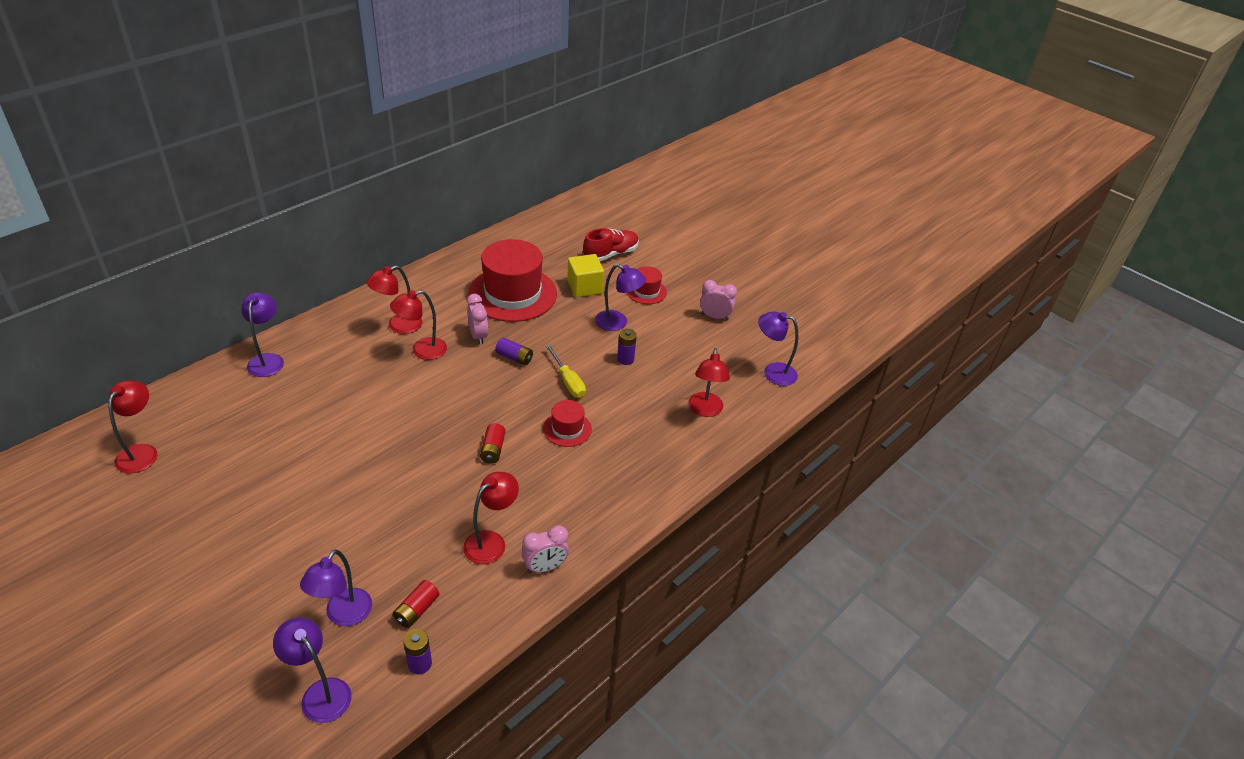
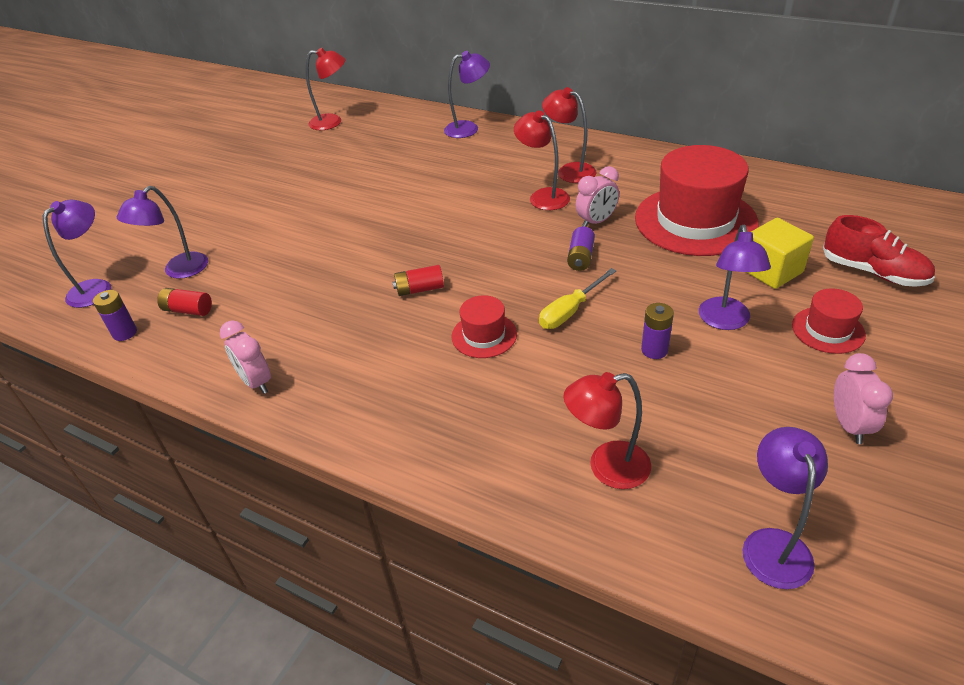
camera: 80 degrees right, 0 degrees up
purple lamp [300,549,372,626] -> purple lamp turned 60 degrees counterclockwise [117,186,208,279]
red lamp [463,472,519,565] -> none

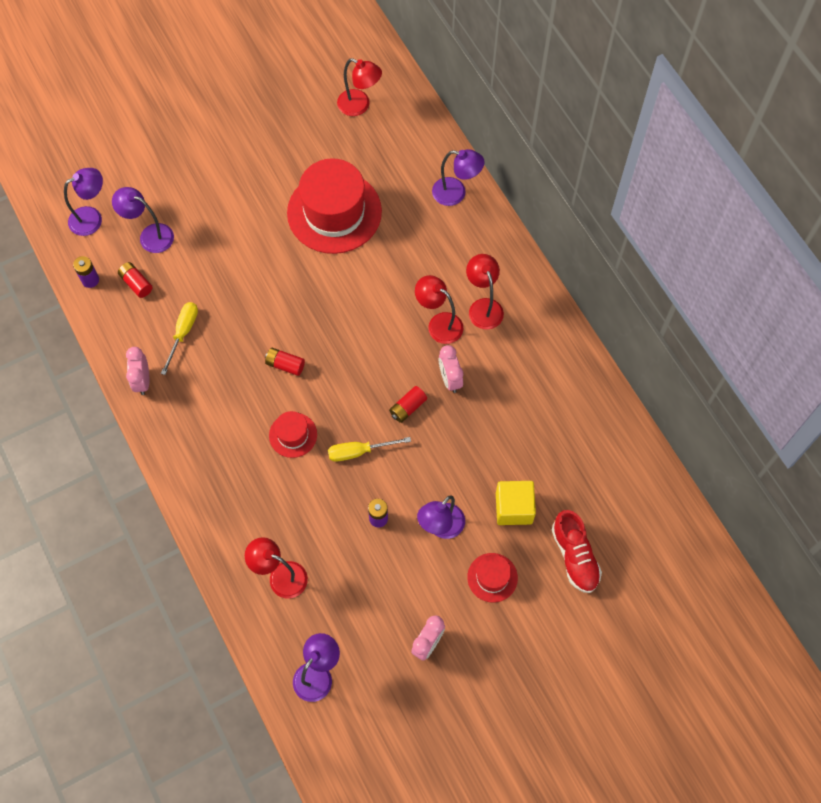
camera: 30 degrees right, 25 degrees up
purple lamp [117,186,208,279] -> purple lamp turned 45 degrees clockwise [112,187,174,253]
red lamp [514,110,570,210] -> red lamp turned 45 degrees counterclockwise [415,275,463,344]
purple battery [567,226,595,271] -> red battery [389,386,427,423]
pink clock [576,166,619,227] -> pink clock turned 75 degrees clockwise [439,345,463,393]
red hat [635,145,759,256] -> red hat moved to [287,158,382,254]
none -> yellow screwdriver [161,302,198,375]

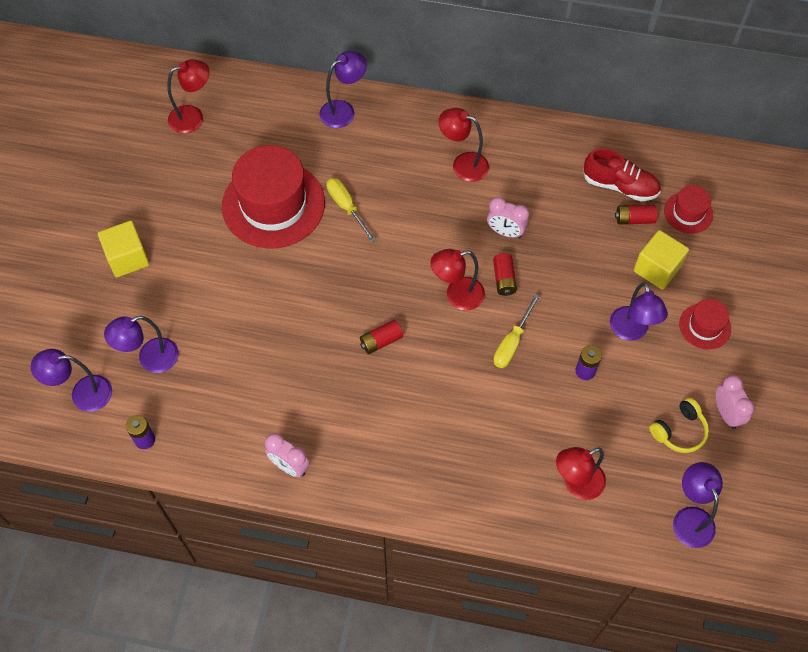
camera: 50 degrees left, 5 degrees down
purple lamp [64,168,103,236] -> purple lamp turned 105 degrees counterclockwise [31,349,112,412]
red battery [118,262,153,298] -> red battery moved to [615,205,657,224]
yellow screwdriver [161,302,198,375] -> yellow screwdriver moved to [326,178,377,243]
red hat [269,411,317,458] -> red hat moved to [664,185,713,234]
red lamp [415,275,463,344] -> red lamp moved to [430,249,485,311]
red shoe [552,510,602,593] -> red shoe moved to [583,149,661,201]
none -> yellow cube [98,221,149,277]
none -> yellow headphones [649,398,709,453]

